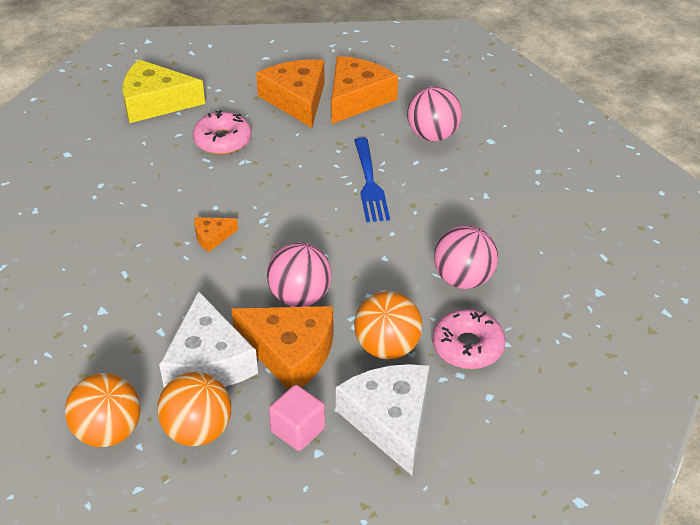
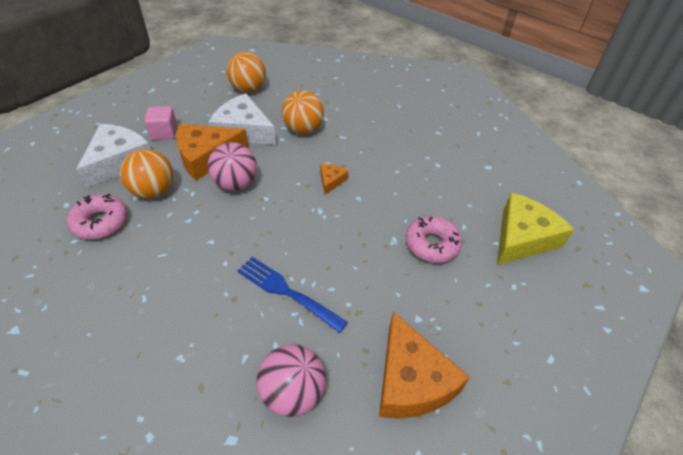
camera: 130 degrees right, 5 degrees up
orange ball [157,372,231,446] -> orange ball moved to [282,90,324,134]
orange cheese [256,59,325,128] -> none
white cheese [336,364,429,476] -> white cheese turned 90 degrees counterclockwise [76,124,151,188]
pink ball [434,225,498,289] -> none

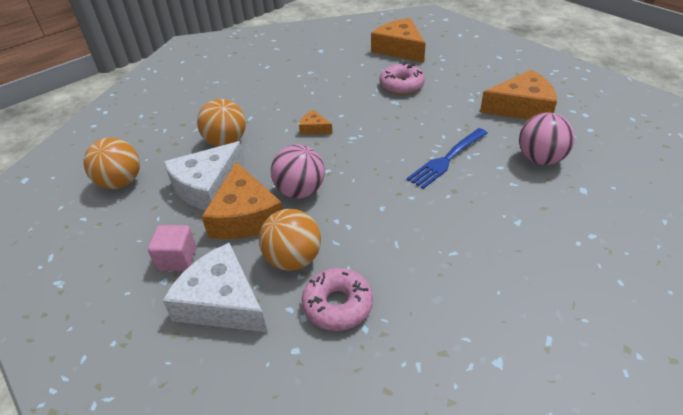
camera: 75 degrees left, 5 degrees down
yellow cheese [497,193,574,265] -> orange cheese [371,18,426,63]

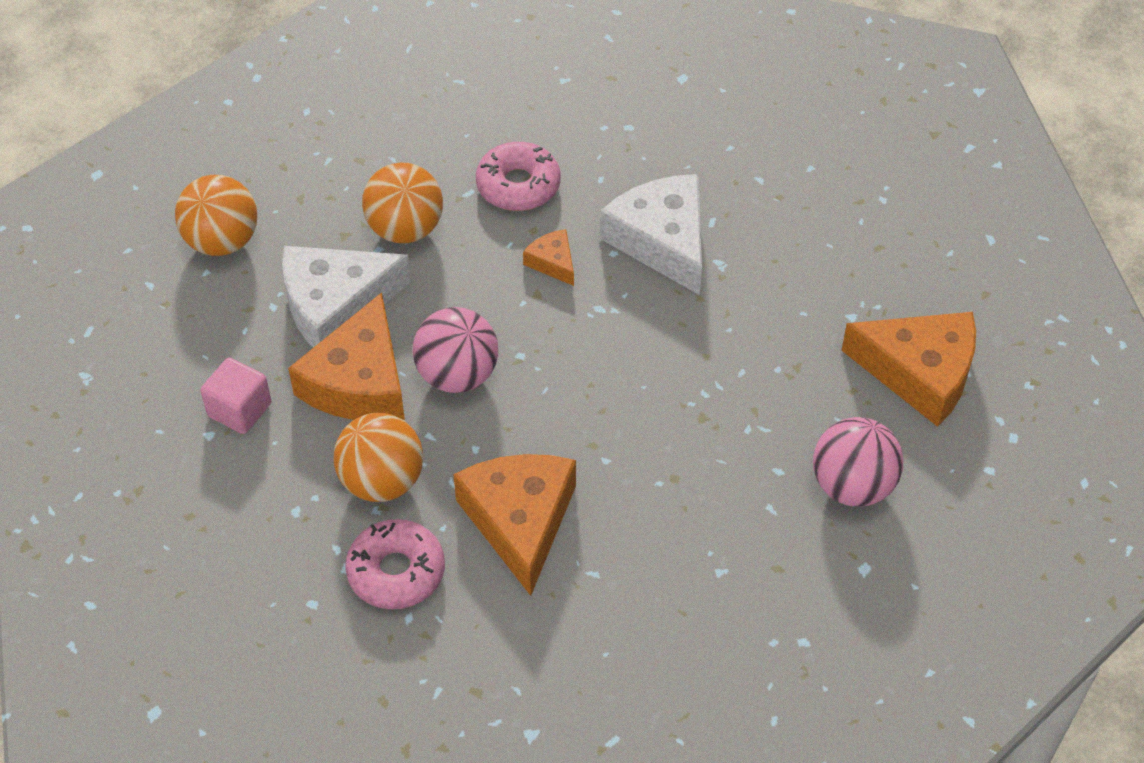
camera: 25 degrees right, 10 degrees up
white cheese [162,243,267,332] -> white cheese moved to [600,174,702,295]
orange cheese [371,18,426,63] -> orange cheese moved to [453,454,576,596]
pink donut [379,63,425,95] -> pink donut moved to [476,142,560,211]
blue fork [407,128,487,189] -> none

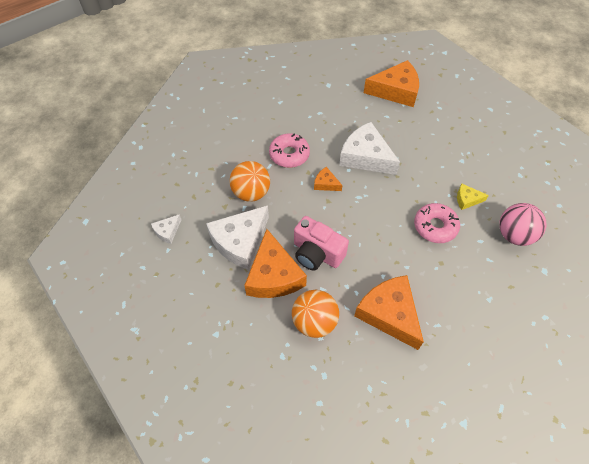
camera: 25 degrees left, 5 degrees up
orange ball [175,175,257,256] -> white cheese [151,214,182,244]
pink cube [200,358,271,434] -> none
pink donut [346,519,445,609] -> pink donut moved to [414,203,460,243]
pink ball [413,307,498,393] -> pink camera [294,216,349,271]
orange cheese [841,312,976,427] -> orange cheese moved to [364,60,419,107]
none -> yellow cheese [457,184,489,210]

